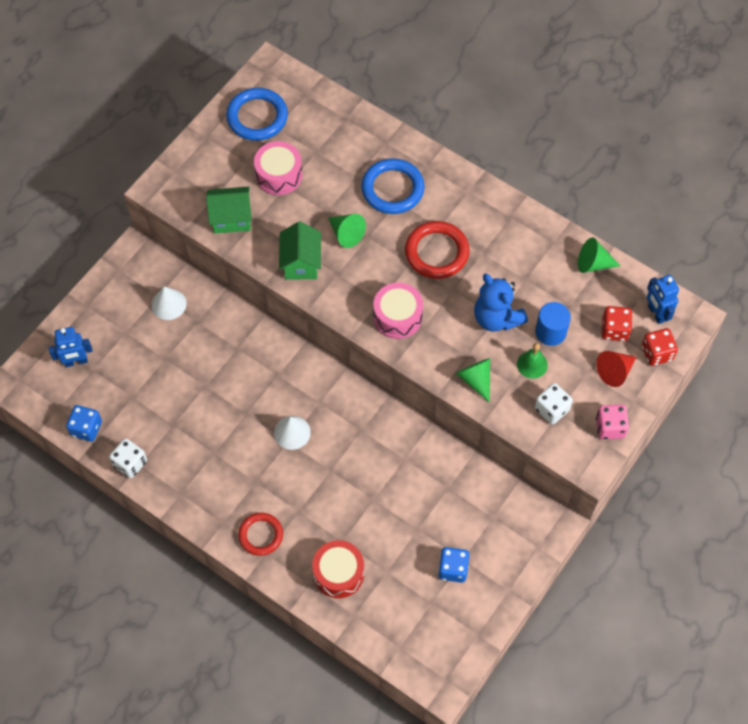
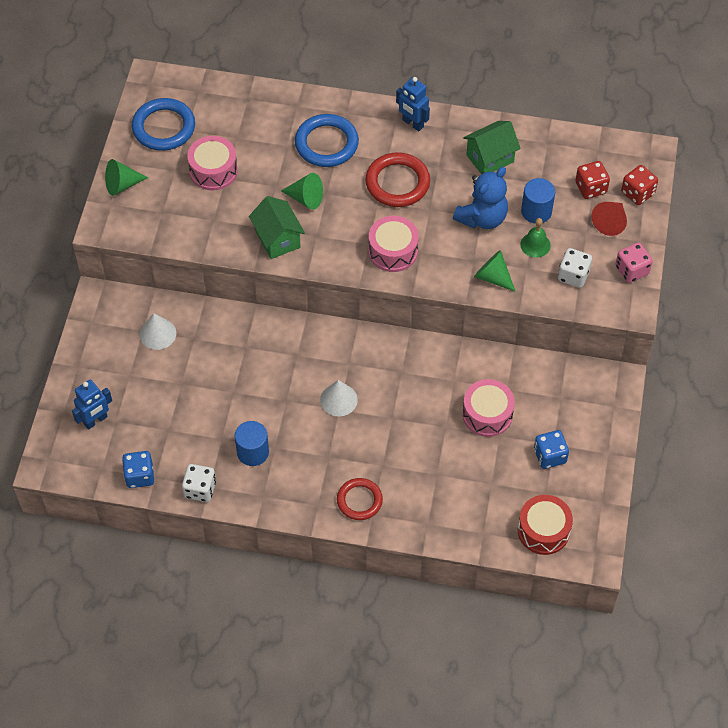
camera: 25 degrees left, 5 degrees down
green house [206,187,252,233] -> green house moved to [463,121,521,175]
red drum [312,540,364,598] -> red drum moved to [518,495,573,555]
blue teddy bear [474,274,528,332] -> blue teddy bear turned 75 degrees counterclockwise [453,167,508,229]
green cone [578,238,620,273] -> green cone moved to [105,159,148,196]
blue robot [646,275,679,324] -> blue robot moved to [396,77,430,131]
none -> blue cylinder [235,421,269,466]
none -> pink drum [462,379,515,437]

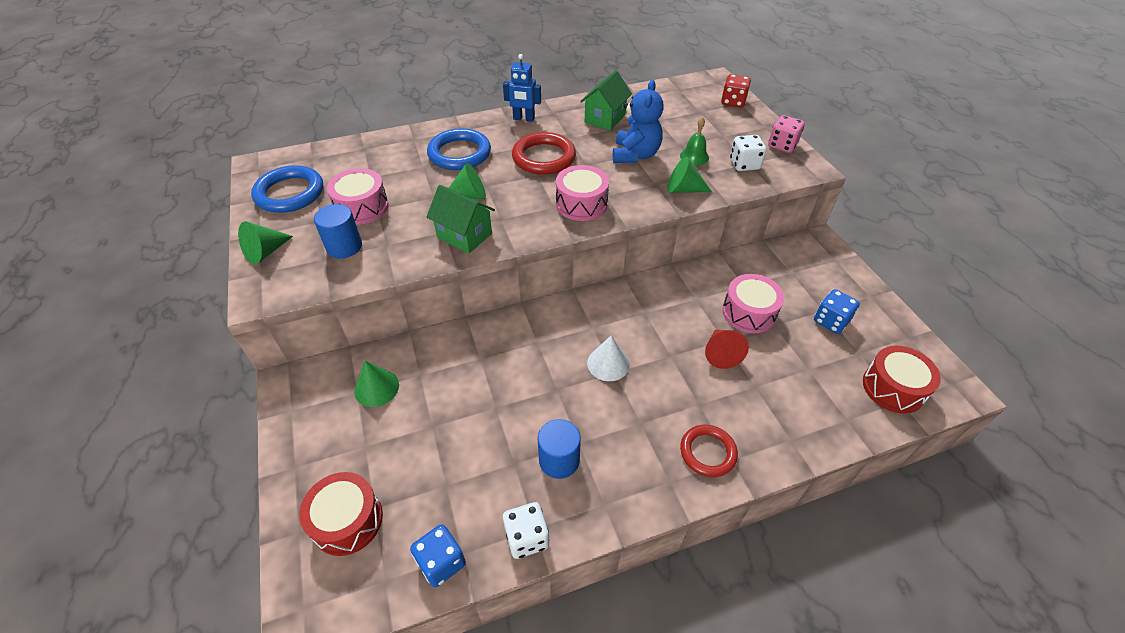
camera: 30 degrees left, 10 degrees down
blue robot [72,379,112,430] -> red drum [299,472,383,556]
white cone [140,313,176,350] -> green cone [354,360,399,407]
blue cylinder [521,178,555,224] -> blue cylinder moved to [314,204,362,258]
red dice [575,161,610,199] -> none
red cone [591,202,627,236] -> red cone moved to [705,330,749,369]

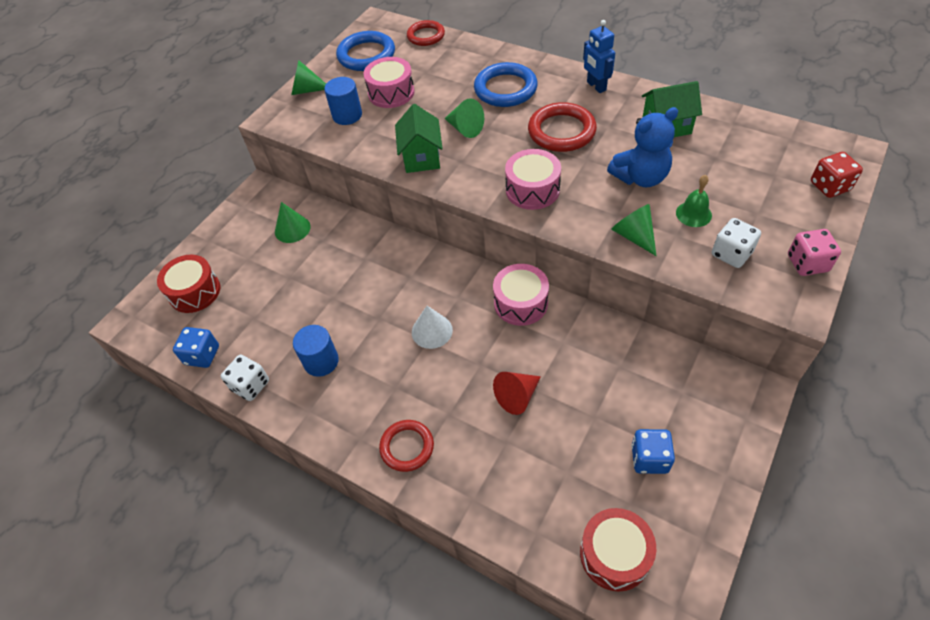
camera: 55 degrees right, 5 degrees up
pink drum [722,274,784,333] -> pink drum moved to [493,264,549,326]
none -> red ring [407,20,445,46]

